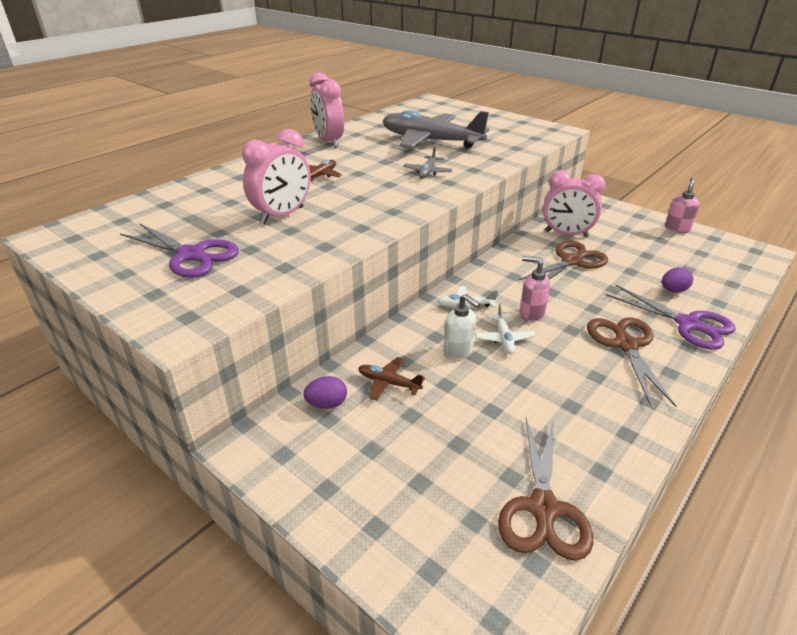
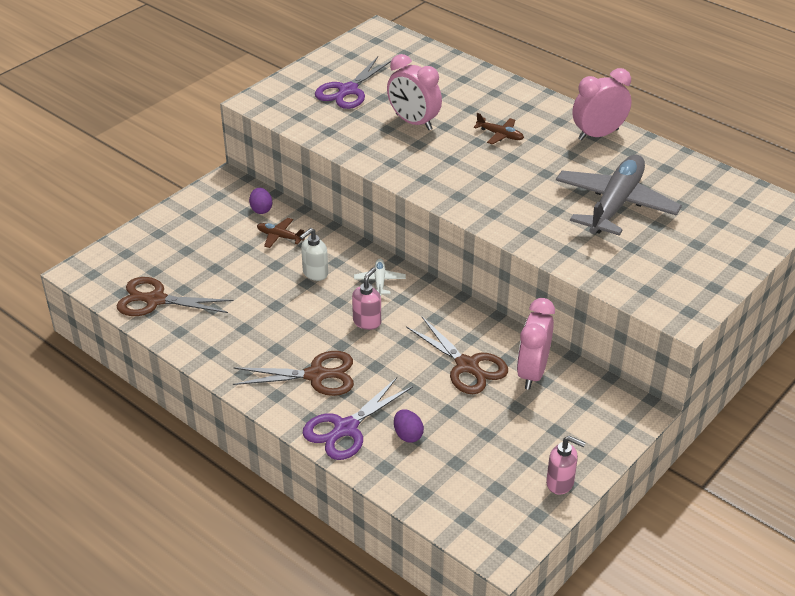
camera: 90 degrees right, 5 degrees up
brown plane [358,357,425,400] -> brown plane turned 90 degrees counterclockwise [257,218,305,248]
grey plane [403,146,453,179] -> none
white plane [475,303,536,354] -> none

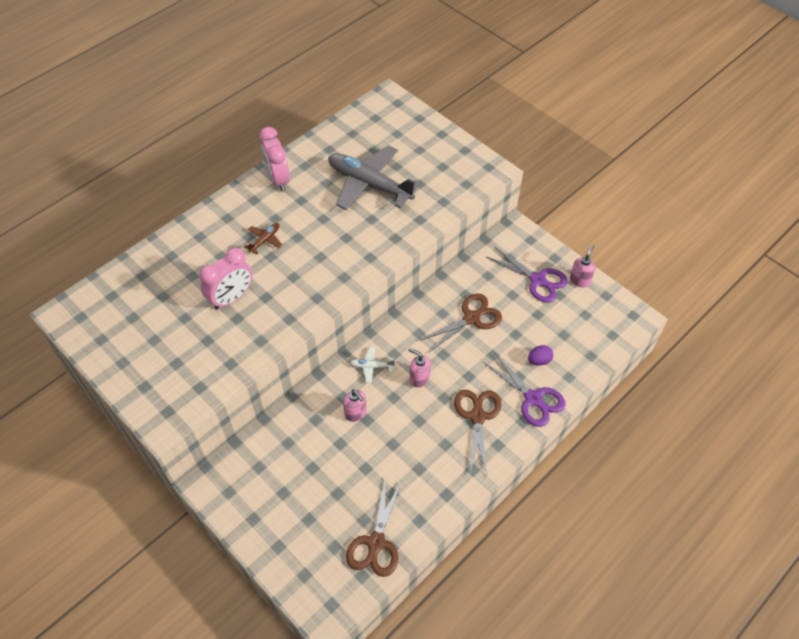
camera: 85 degrees left, 15 degrees up
purple egg [249,188,272,214] -> none
brown plane [257,218,305,248] -> none
white soap dispenser [300,228,328,281] -> pink soap dispenser [343,389,367,422]
purple scissors [315,57,391,109] -> purple scissors moved to [487,247,568,303]
pink clock [517,298,555,390] -> none

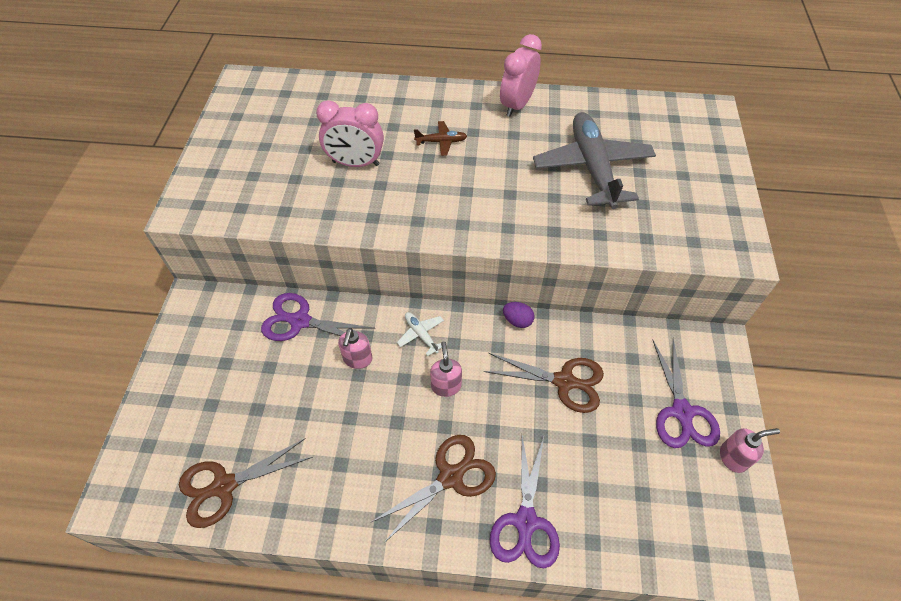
camera: 50 degrees right, 0 degrees up
purple egg [528,345,553,365] -> purple egg moved to [503,302,534,328]
none -> purple scissors [261,293,376,341]

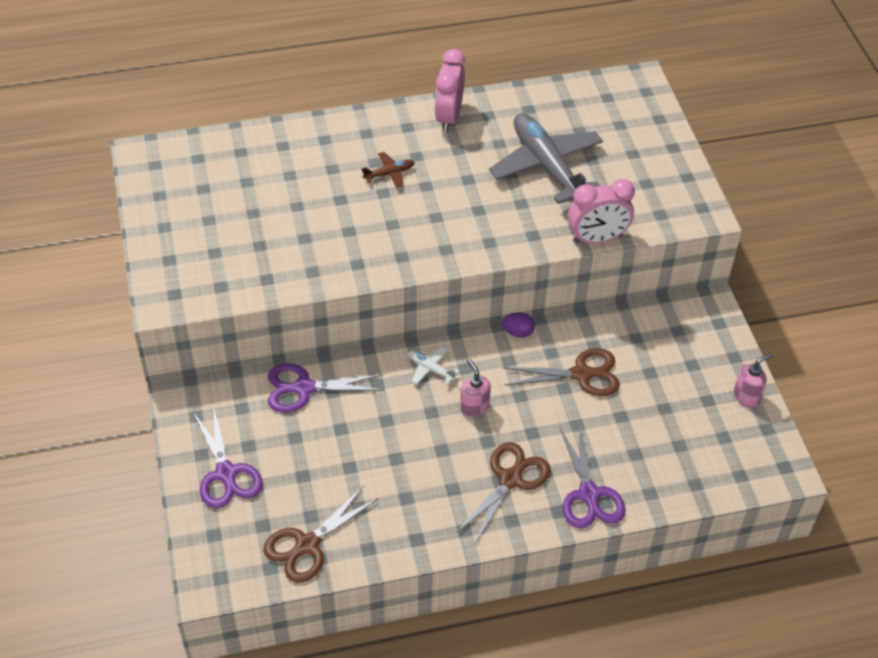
camera: 20 degrees left, 5 degrees down
pink clock [316,100,384,167] -> pink clock moved to [568,179,635,243]
pink soap dispenser [338,328,373,369] -> none
purple scissors [653,339,720,448] -> purple scissors moved to [193,405,263,508]

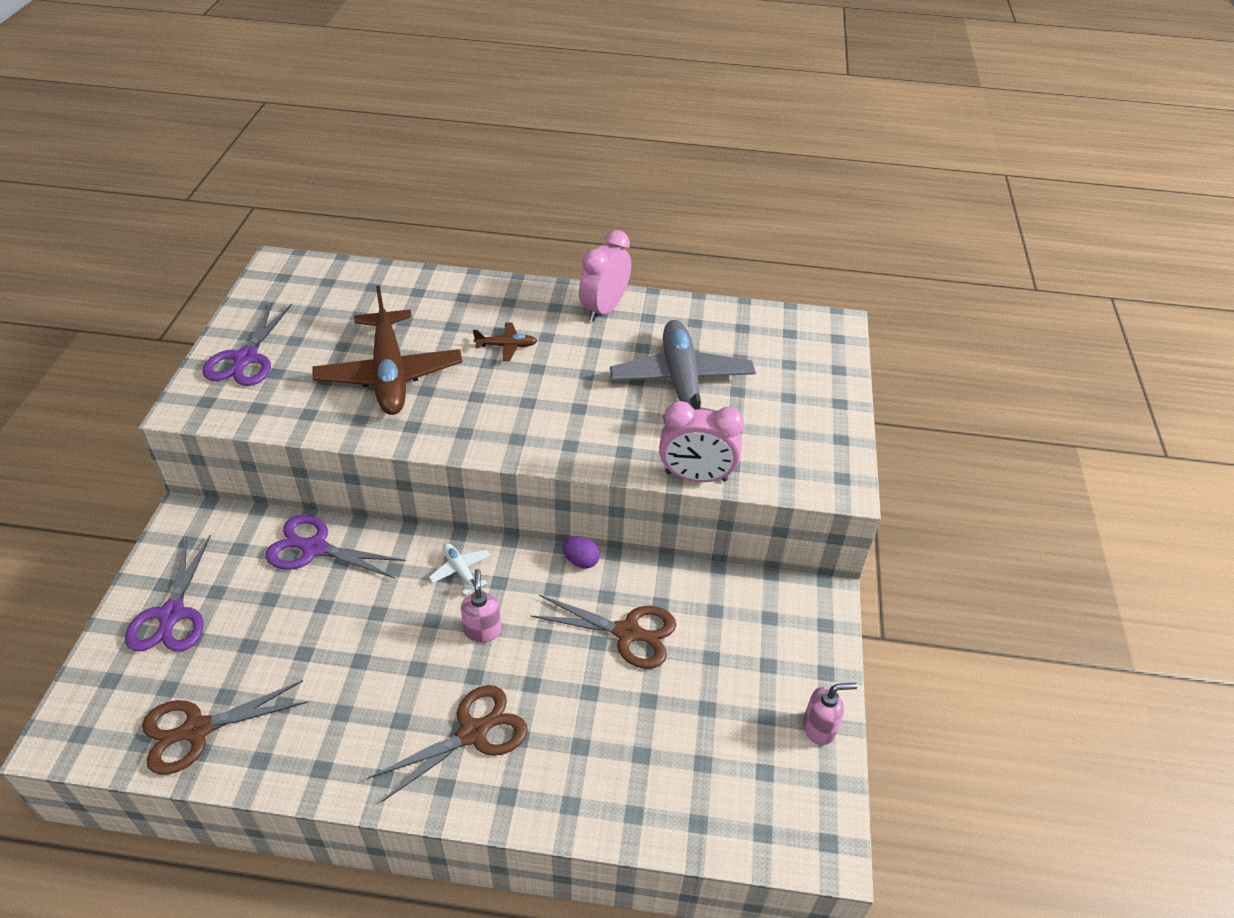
camera: 20 degrees right, 5 degrees down
purple scissors [559,424,626,528] -> purple scissors moved to [202,302,292,386]
none -> brown plane [312,286,462,415]

